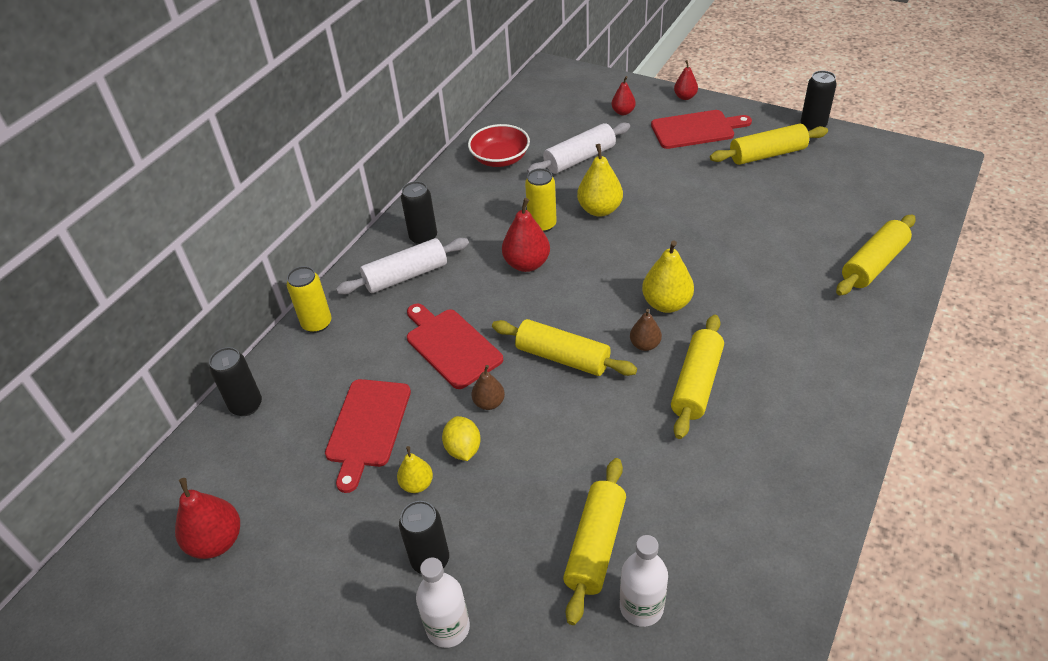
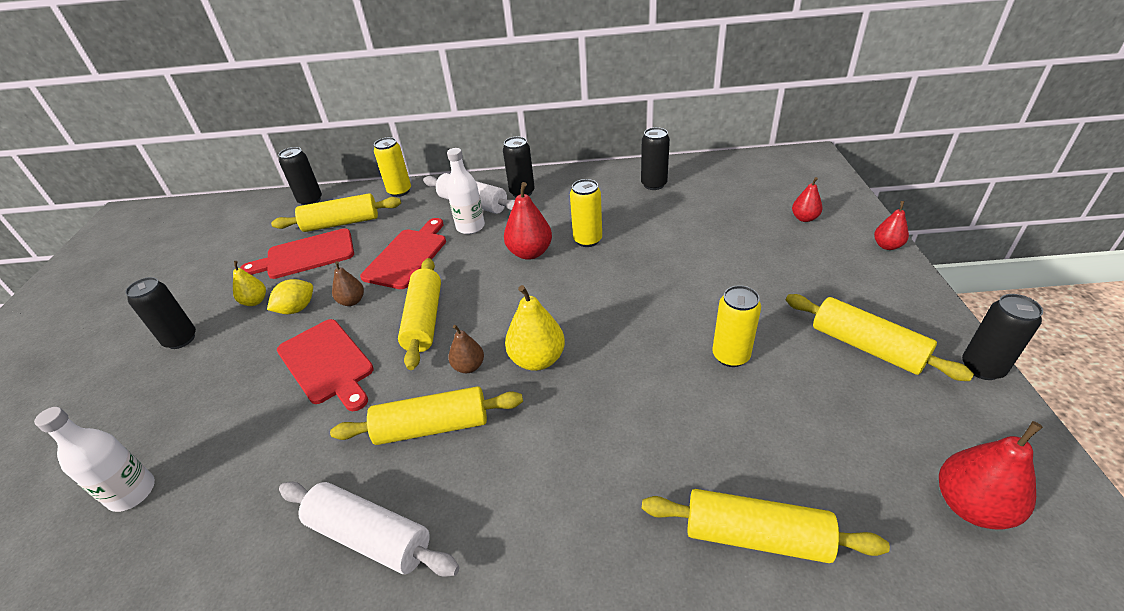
camera: 60 degrees right, 5 degrees down
red pear [175,478,240,559] -> red pear moved to [939,421,1043,530]
white bottle [416,557,470,648] -> white bottle moved to [447,148,485,234]
red bowl [468,124,530,167] -> black can [641,127,670,190]
white rolling pin [527,122,630,174] -> white rolling pin moved to [279,482,459,577]
yellow rolling pin [563,458,626,625] -> yellow rolling pin moved to [271,193,401,232]
yellow pear [577,144,623,217] -> none
red cutting board [651,110,752,149] -> red cutting board moved to [277,319,374,411]
none -> yellow can [712,285,761,367]

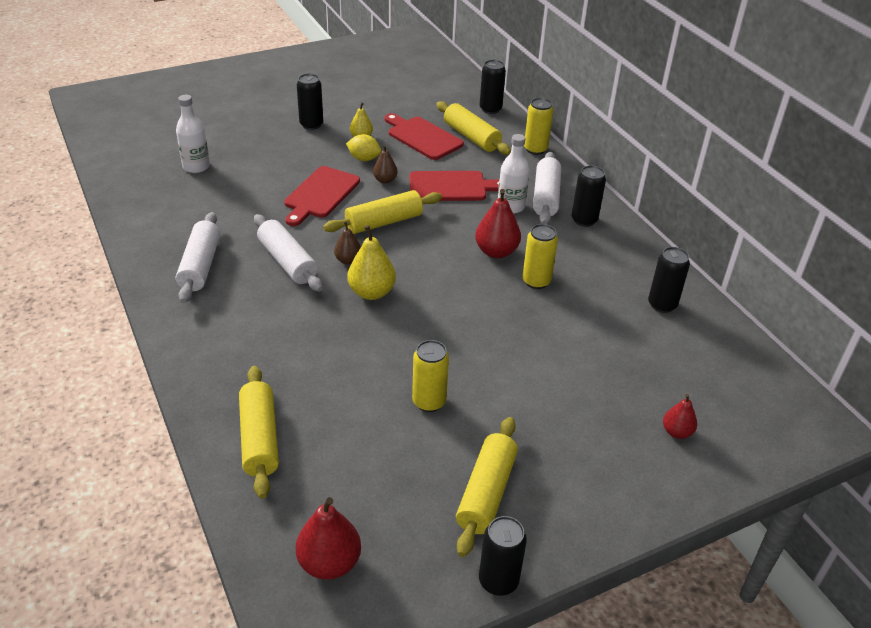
camera: 60 degrees right, 0 degrees up
yellow rolling pin [330,386,523,445] -> white rolling pin [254,214,323,292]
red pear [874,201,909,250] -> none

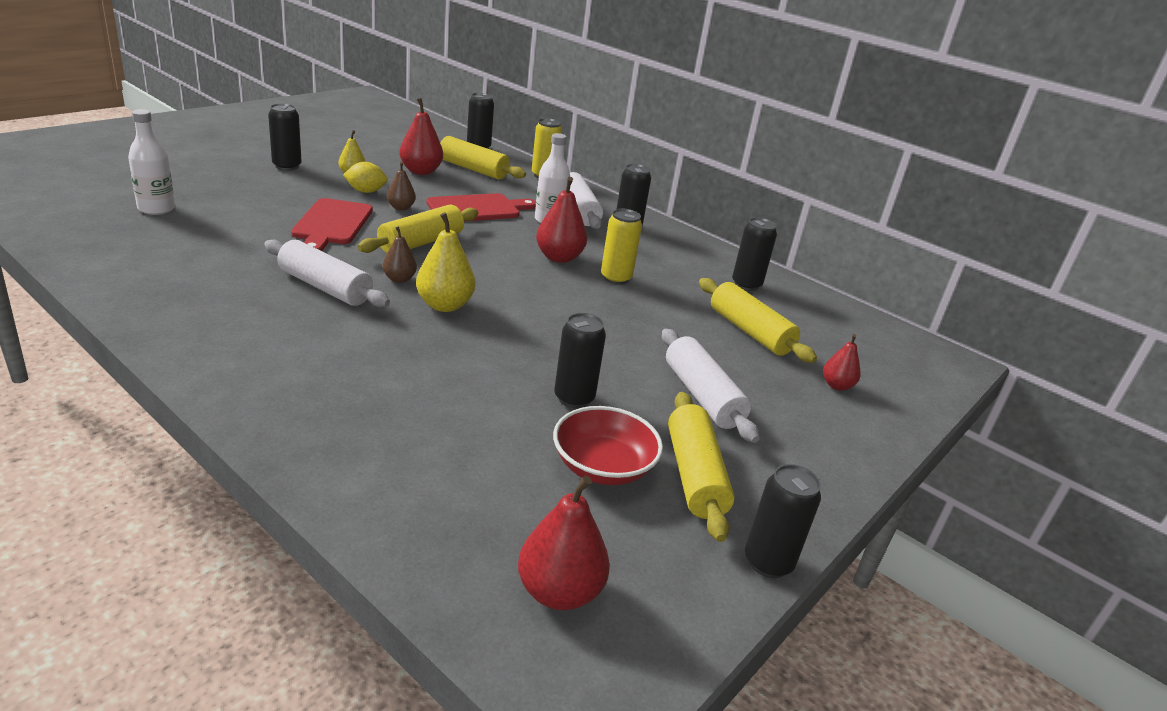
camera: 25 degrees left, 10 degrees down
white rolling pin [176,212,220,303] -> white rolling pin moved to [662,329,760,443]
yellow rolling pin [239,366,279,498] -> yellow rolling pin moved to [699,278,817,363]
red cutting board [384,113,464,160] -> red pear [400,98,443,175]
yellow can [412,340,449,412] -> black can [554,313,606,408]
none -> red bowl [553,406,663,485]

